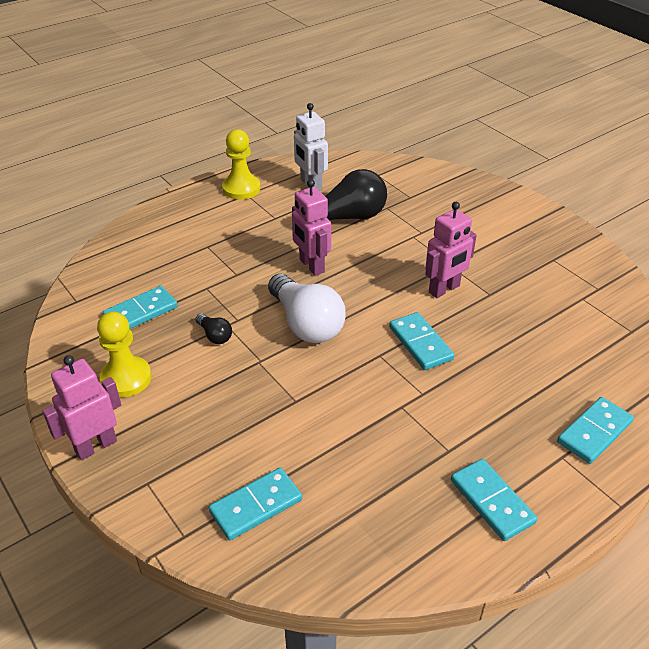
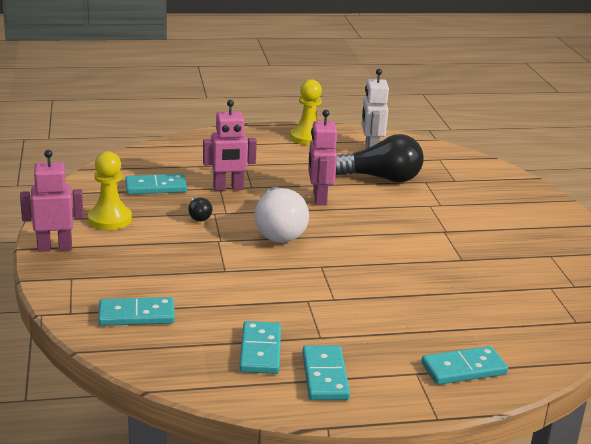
camera: 25 degrees right, 15 degrees down
turquoise domino [389,312,454,370] -> turquoise domino moved to [239,321,281,374]
pink robot [425,202,477,298] -> pink robot moved to [203,100,257,191]

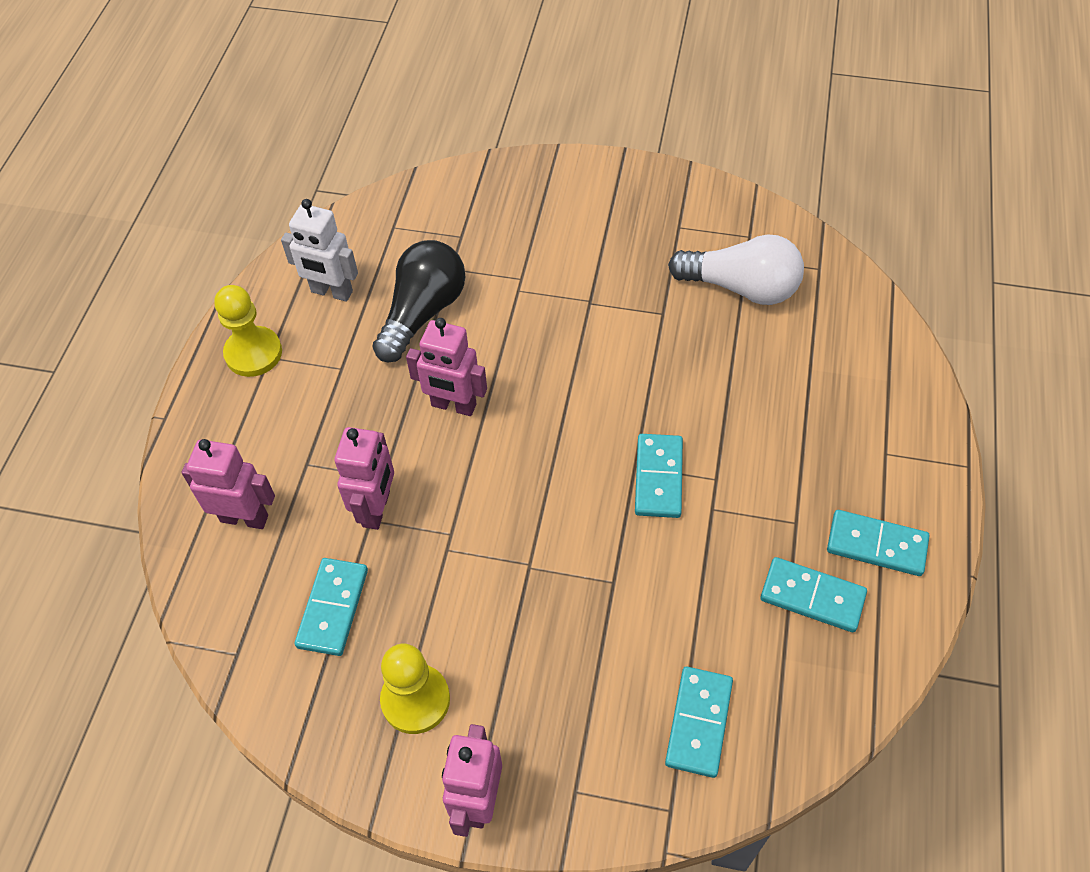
camera: 65 degrees left, 30 degrees up
black light bulb [188,197,213,221] -> none
white light bulb [254,187,309,243] -> white light bulb moved to [668,234,804,305]
turquoise domino [421,346,508,385] -> turquoise domino moved to [635,434,683,518]
none -> pink robot [181,439,275,529]

